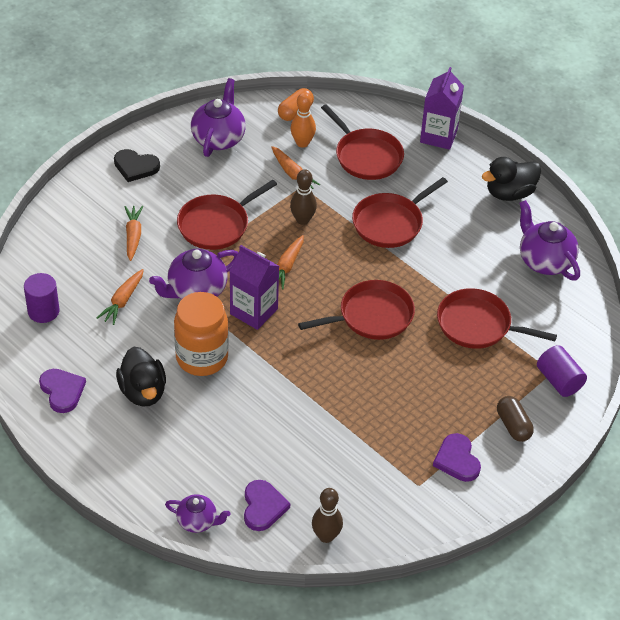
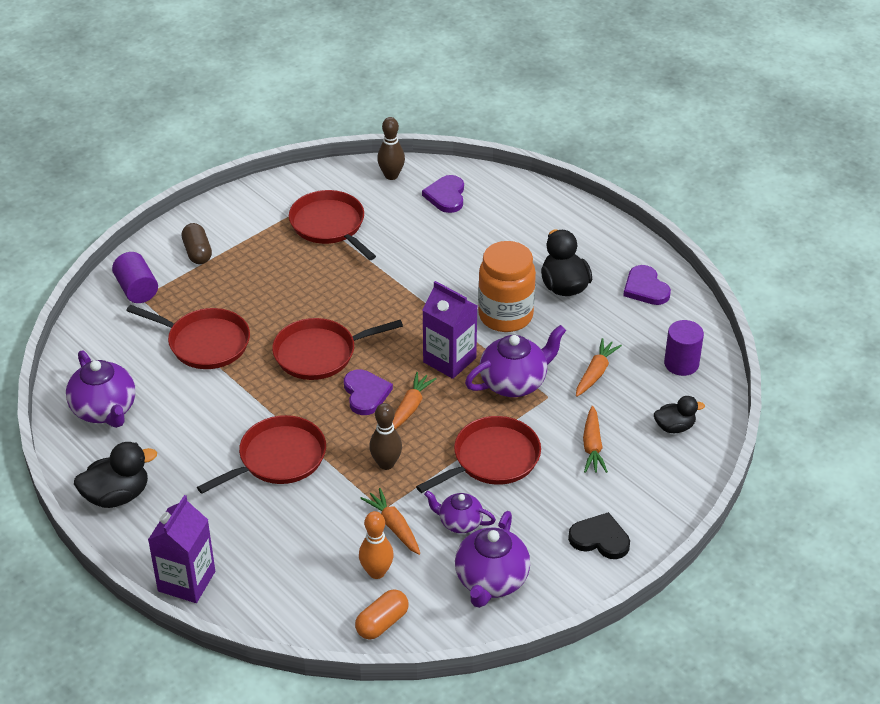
camera: 175 degrees left, 5 degrees down
purple teapot [165,494,231,533] -> purple teapot moved to [424,490,496,533]
red pan [321,105,404,180] -> red pan moved to [289,190,376,260]
purple heart [433,433,481,482] -> purple heart moved to [344,369,393,415]
none -> black duck [654,396,705,433]

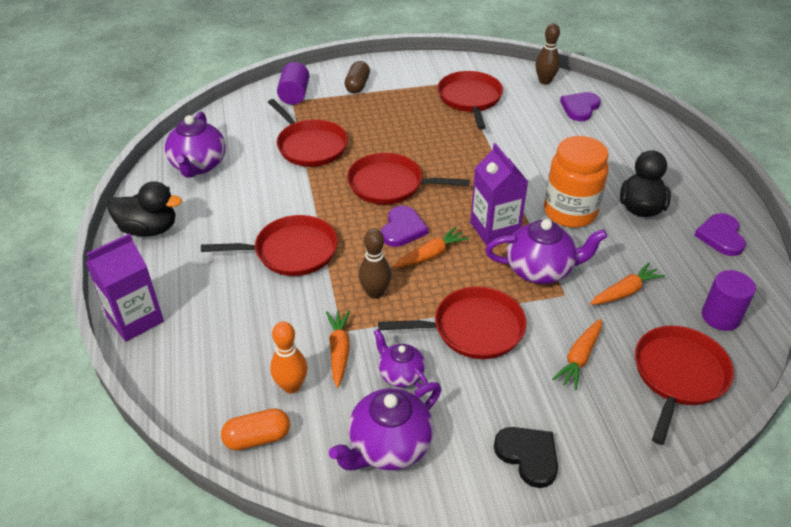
camera: 30 degrees right, 0 degrees up
black duck [654,396,705,433] -> red pan [635,326,734,445]

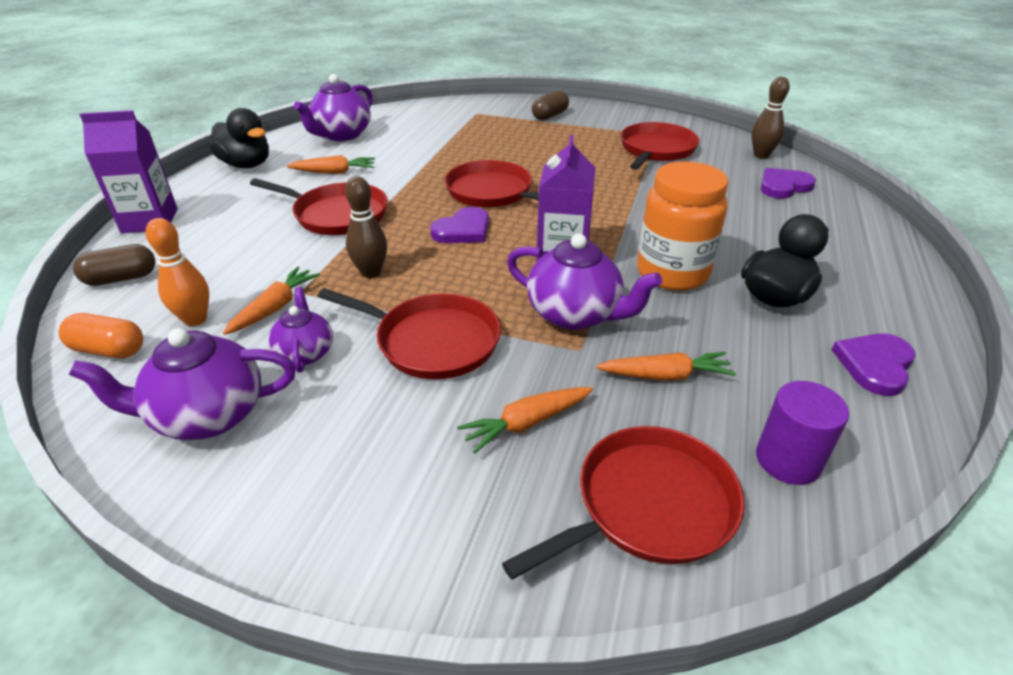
camera: 30 degrees right, 5 degrees down
red pan [268,99,348,167] -> none
purple cylinder [277,62,309,105] -> none
orange carrot [393,227,469,268] -> orange carrot moved to [287,155,375,174]
black heart [494,427,558,488] -> none
none -> brown capsule [73,244,156,286]

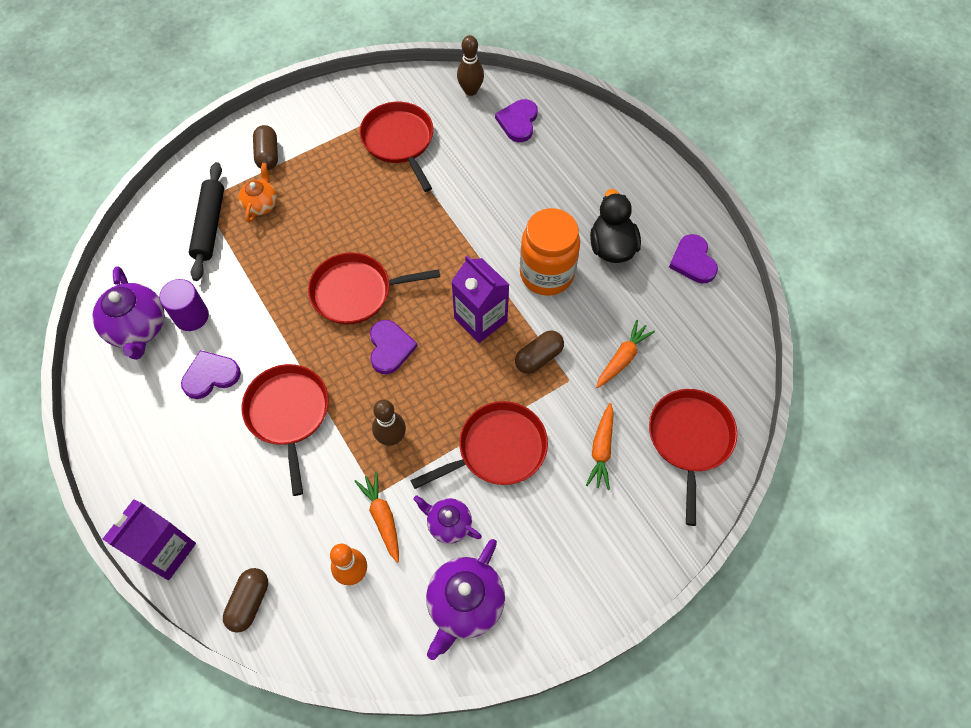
camera: 50 degrees left, 25 degrees up
orange capsule [59,313,143,358] -> none
black duck [209,108,269,168] -> none
red pan [250,178,388,235] -> red pan turned 75 degrees counterclockwise [241,364,329,496]
orange carrot [287,155,375,174] -> purple heart [181,350,241,399]
purple teapot [507,233,662,330] -> brown capsule [515,330,564,374]
purple cylinder [756,381,849,485] -> purple cylinder moved to [159,279,209,331]
none -> black rolling pin [189,162,224,281]
none -> orange teapot [239,163,277,223]

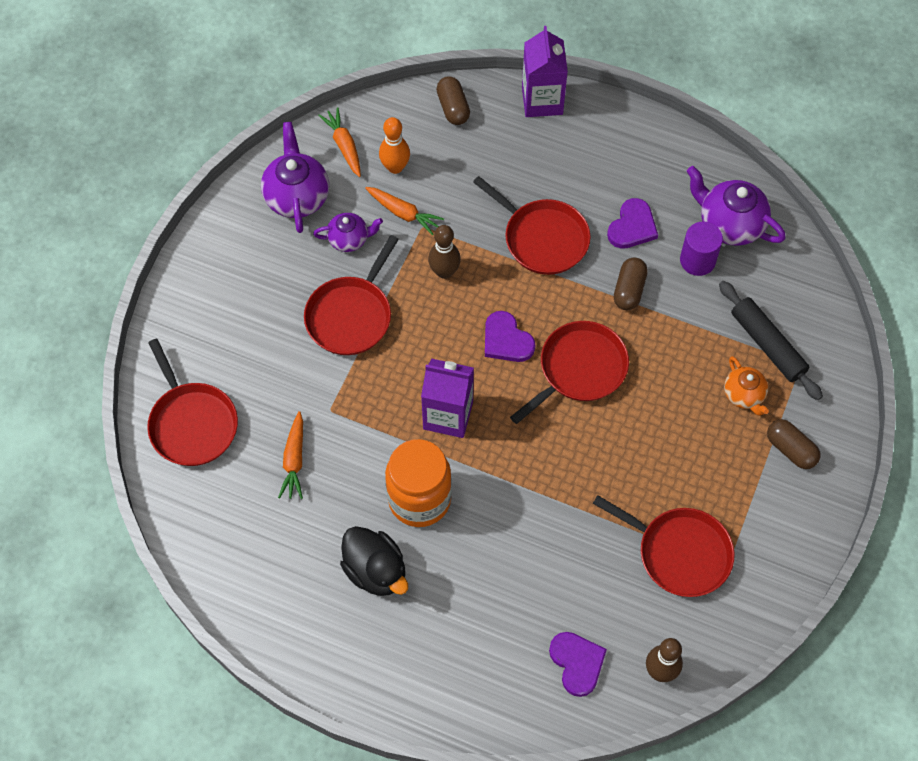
camera: 145 degrees right, 0 degrees up
brown capsule [515,330,564,374] -> brown capsule moved to [614,257,648,310]
orange carrot [586,403,614,490] -> orange carrot moved to [318,107,361,177]
purple heart [669,234,718,283] -> none

